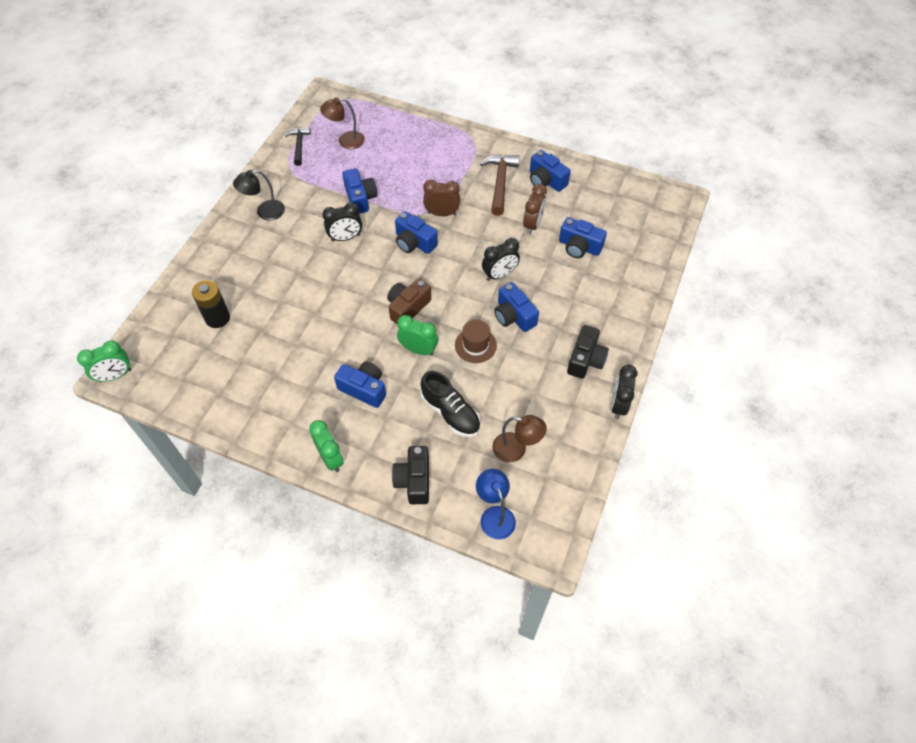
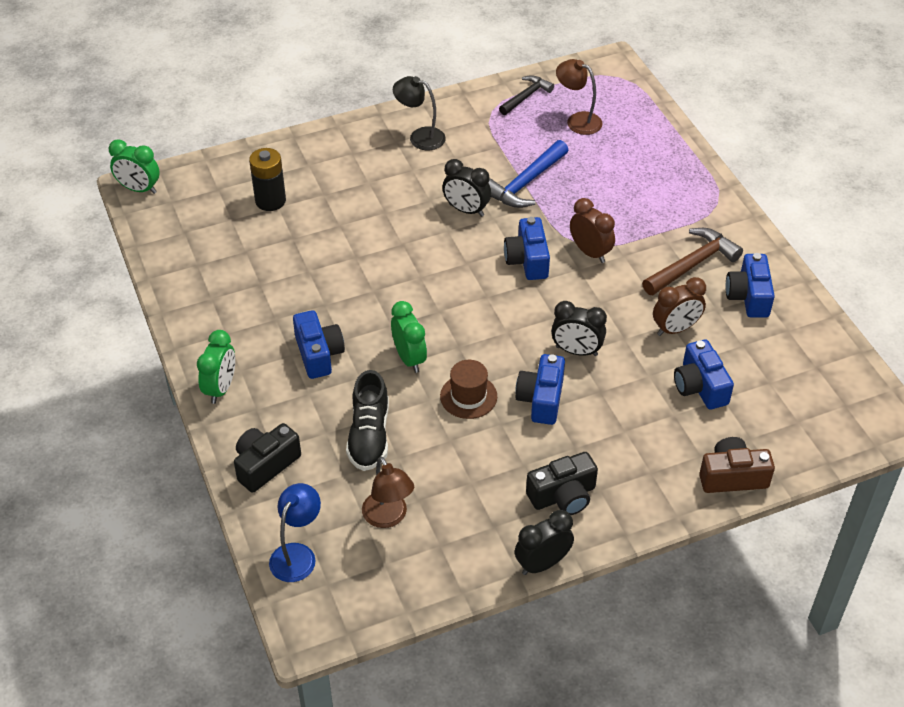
camera: 45 degrees right, 10 degrees down
blue camera [342,168,377,214] -> blue hammer [488,140,569,208]
brown camera [387,278,431,324] -> brown camera moved to [699,437,775,493]

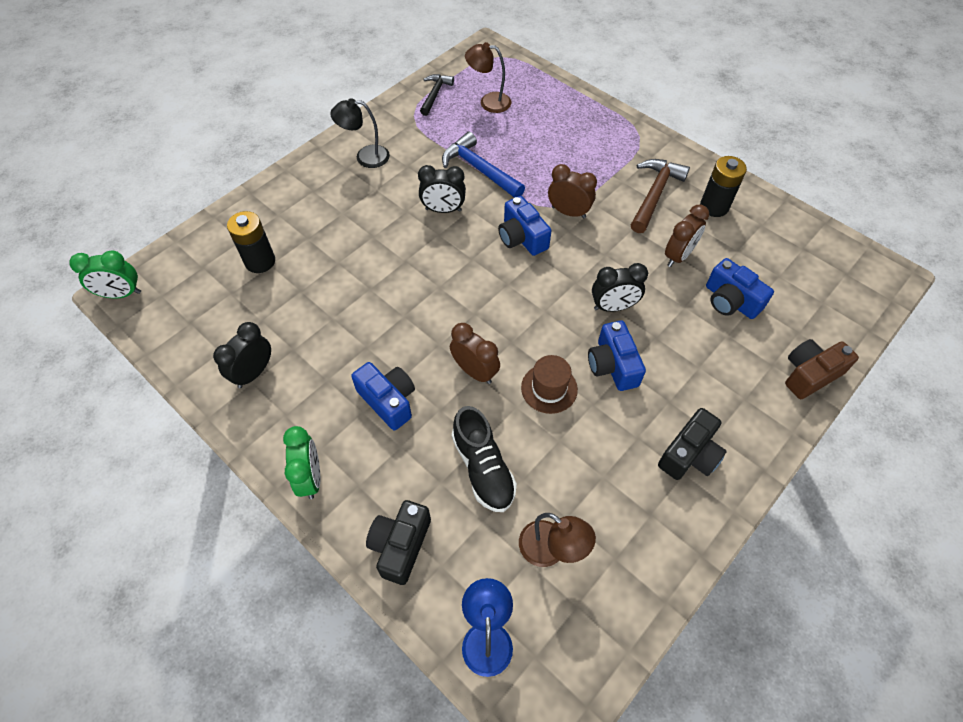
camera: 25 degrees left, 10 degrees up
green clock [391,301,427,373] -> brown clock [450,323,500,384]
blue hammer [488,140,569,208] -> blue hammer turned 120 degrees clockwise [442,132,525,198]
black clock [515,510,574,575] -> black clock moved to [213,322,271,388]
blue camera [726,253,775,318] -> black battery [700,156,747,217]

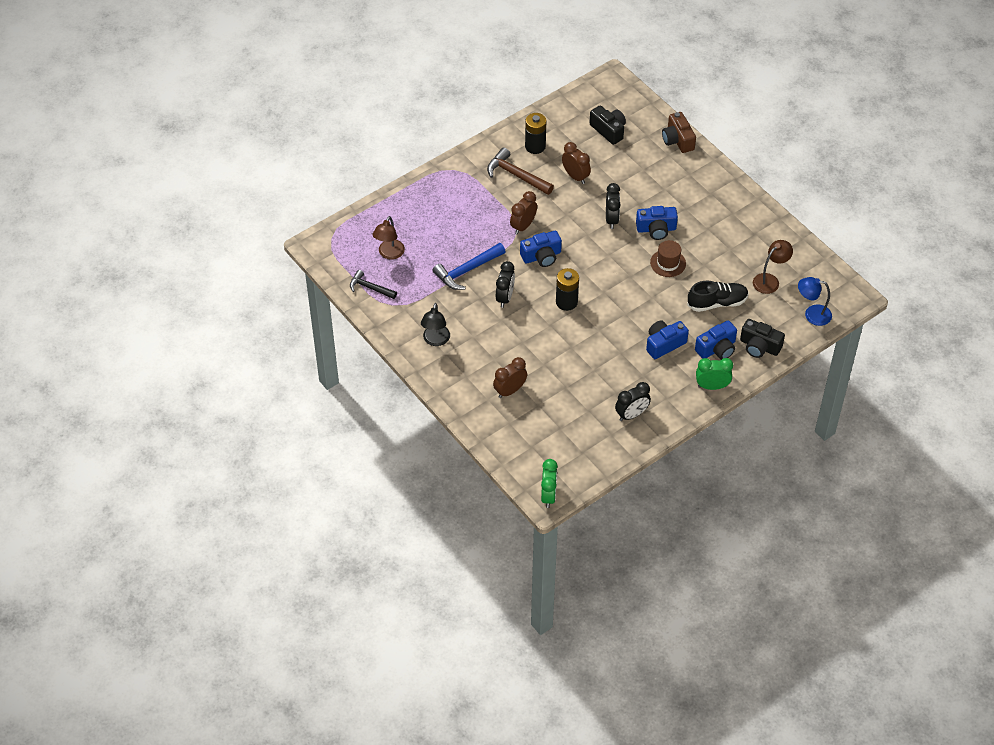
camera: 80 degrees left, 5 degrees down
black clock [213,322,271,388] -> black clock turned 75 degrees counterclockwise [615,382,651,421]
black battery [227,211,275,273] -> black battery moved to [556,268,579,311]
brown clock [450,323,500,384] -> brown clock moved to [493,357,527,398]
black camera [658,408,727,480] -> black camera moved to [590,105,626,145]
blue camera [706,258,774,319] -> blue camera moved to [695,320,737,359]

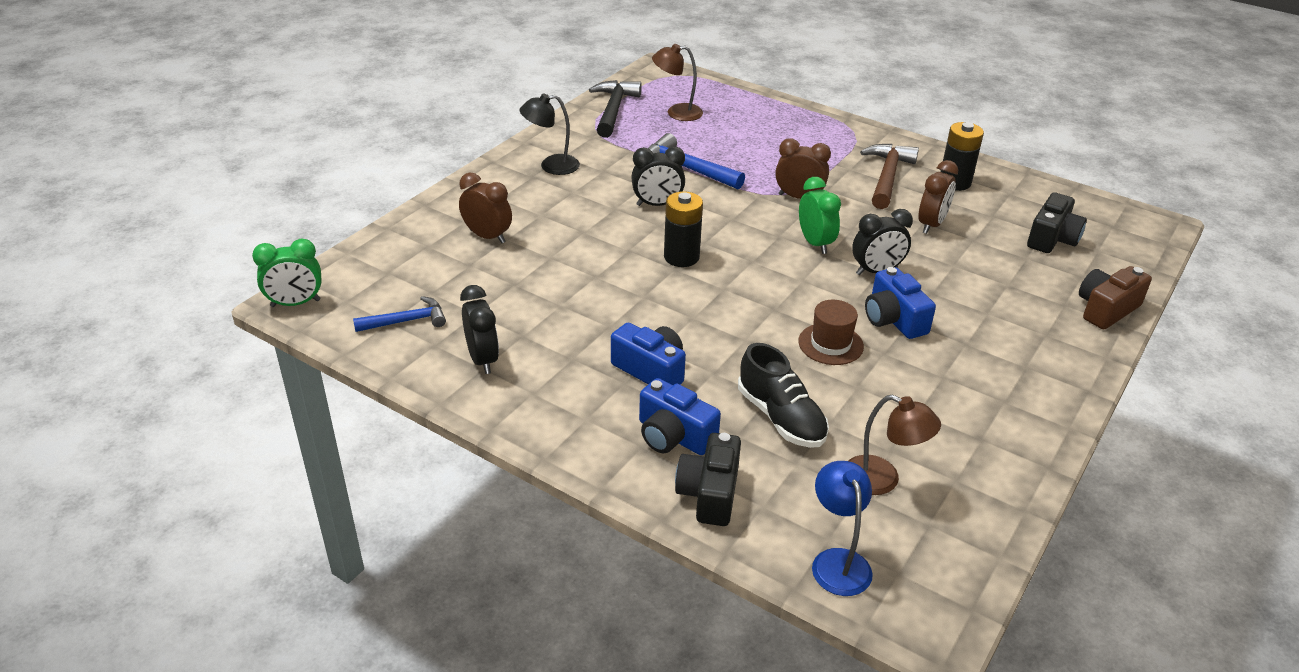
camera: 70 degrees right, 15 degrees down
black hammer [350,270,397,299] -> black hammer [589,80,642,138], size x1.52
blue camera [520,231,562,267] -> none
black clock [615,382,651,421] -> black clock turned 150 degrees counterclockwise [460,285,499,374]
green clock [696,358,733,390] -> green clock moved to [799,177,841,254]
none -> blue hammer [353,296,446,332]

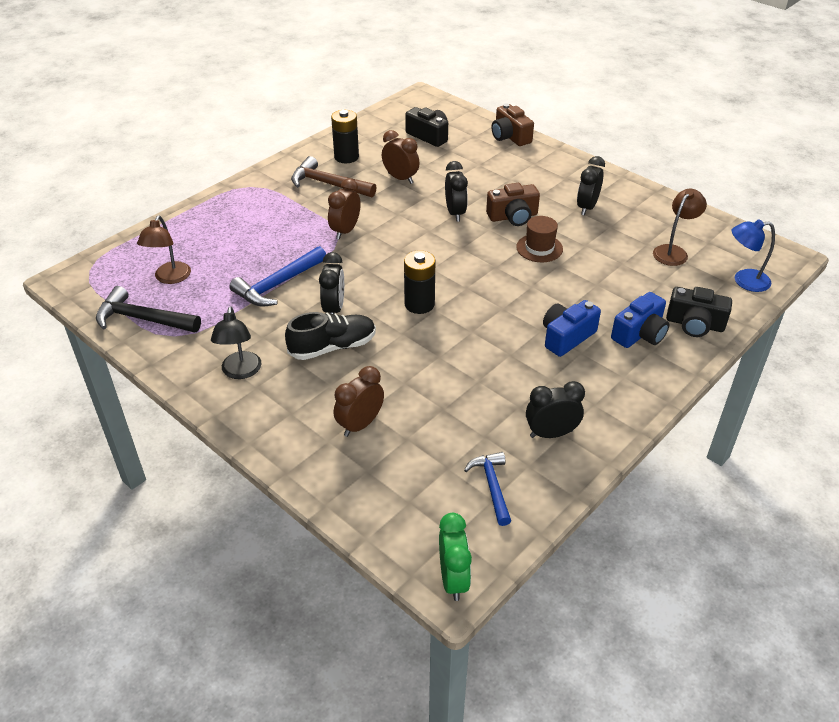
camera: 80 degrees left, 5 degrees up
black shoe [738,343,829,448] -> black shoe moved to [285,312,376,360]
green clock [799,177,841,254] -> none
blue camera [865,267,936,339] -> brown camera [486,183,540,226]
none -> black clock [577,156,605,216]

